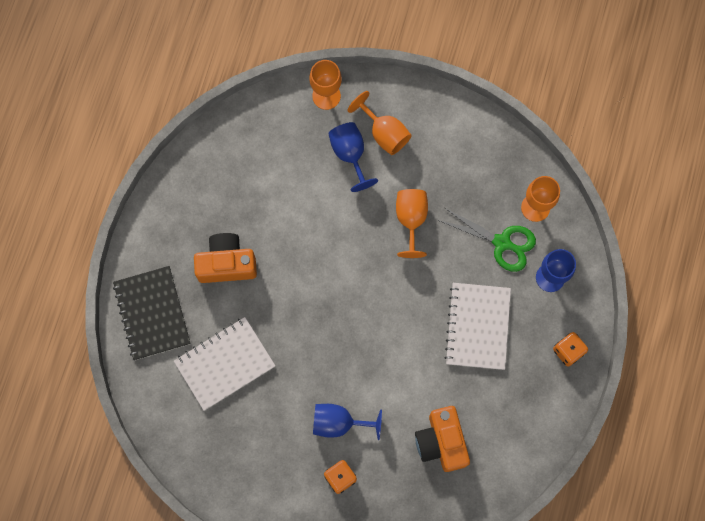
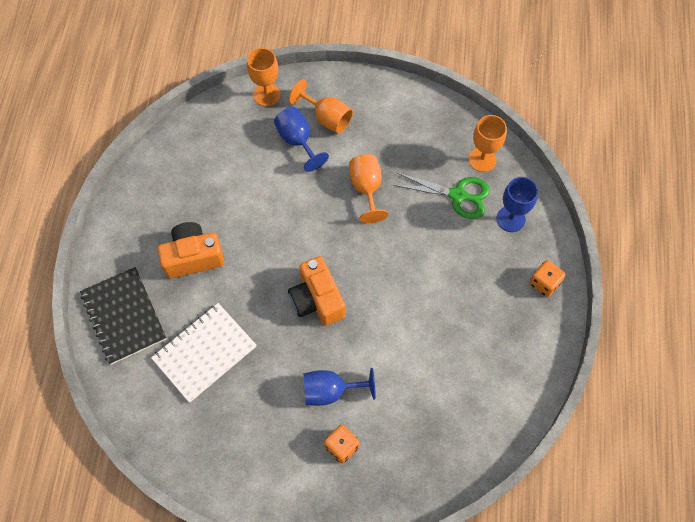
camera: 10 degrees left, 10 degrees down
orange camera [415,406,470,472] -> orange camera moved to [288,256,345,326]
white notebook [444,283,511,370] -> none

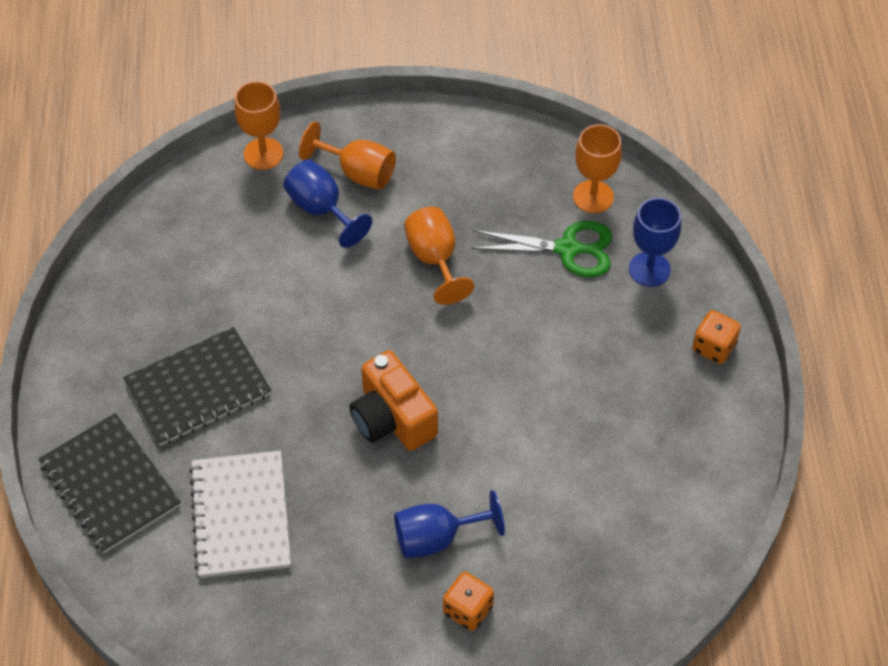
camera: 10 degrees left, 10 degrees down
white notebook [151,303,256,402] -> white notebook turned 45 degrees counterclockwise [189,451,291,578]
orange camera [158,222,224,278] -> black notebook [123,327,271,446]

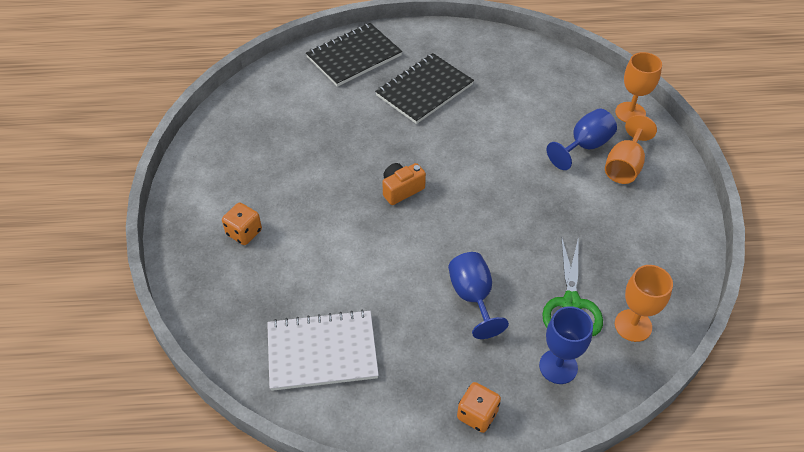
camera: 90 degrees right, 5 degrees down
black notebook [123,327,271,446] -> black notebook turned 75 degrees clockwise [375,53,474,124]
white notebook [189,451,291,578] -> white notebook moved to [267,309,379,391]
orange camera [349,350,438,451] -> orange camera [382,163,426,205], size x0.65
blue goblet [394,490,505,558] -> blue goblet moved to [448,252,509,339]
orange goblet [404,206,474,305] -> none

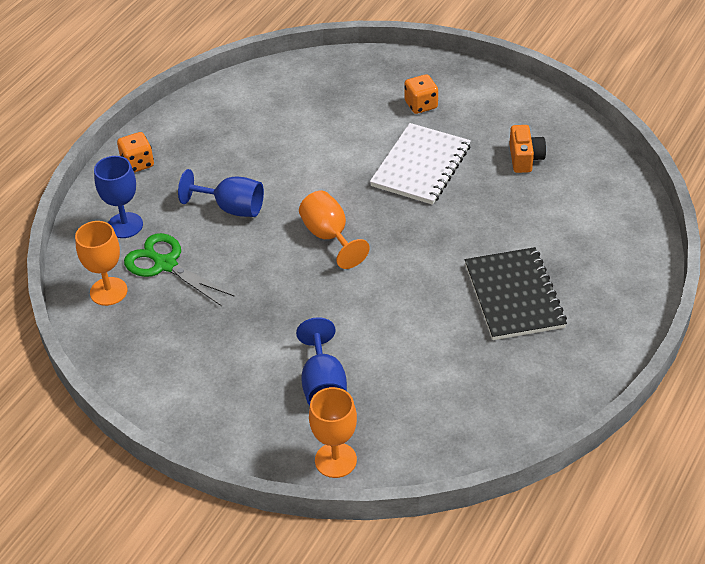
camera: 125 degrees right, 5 degrees down
white notebook [267,309,379,391] -> white notebook moved to [370,123,471,205]
black notebook [306,23,402,87] -> none
orange camera [382,163,426,205] -> orange camera moved to [509,125,546,173]
orange goblet [605,115,657,184] -> orange goblet moved to [299,191,370,269]

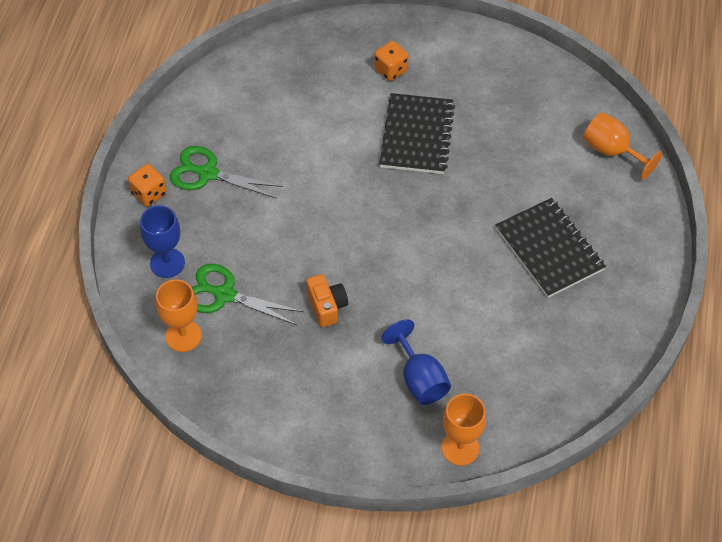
camera: 20 degrees left, 10 degrees up
blue goblet [178,169,264,217] -> none
orange goblet [299,191,370,269] -> orange goblet moved to [583,112,663,180]
white notebook [370,123,471,205] -> black notebook [379,93,455,174]
orange camera [509,125,546,173] -> orange camera moved to [306,274,348,327]
none -> green scissors [170,146,283,199]

